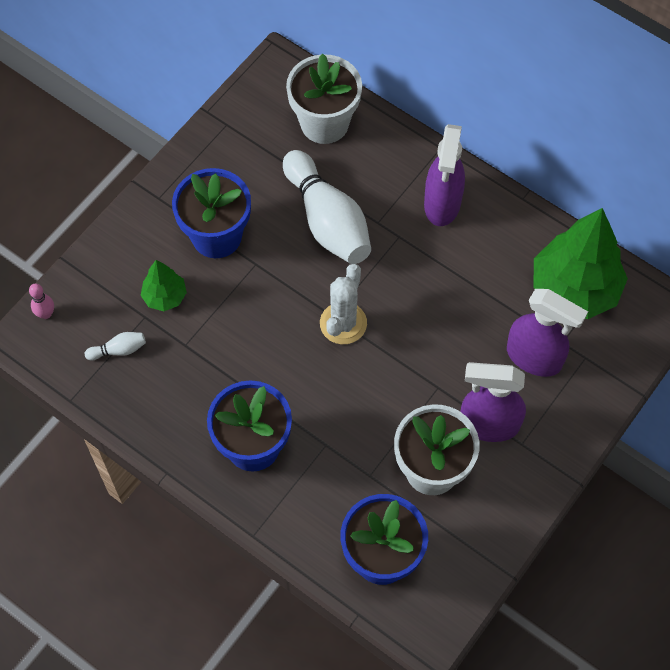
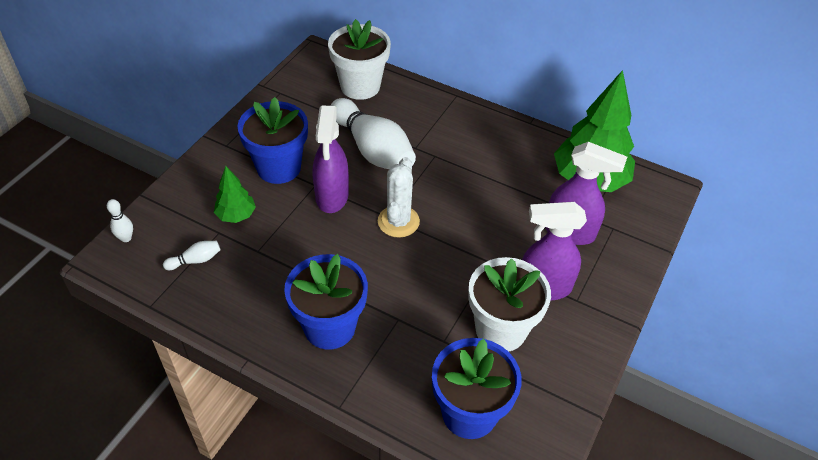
camera: 10 degrees left, 15 degrees down
pink bowling pin [29,284,54,319] -> white bowling pin [107,199,133,242]
purple spray bottle [424,124,465,226] -> purple spray bottle moved to [313,105,349,213]

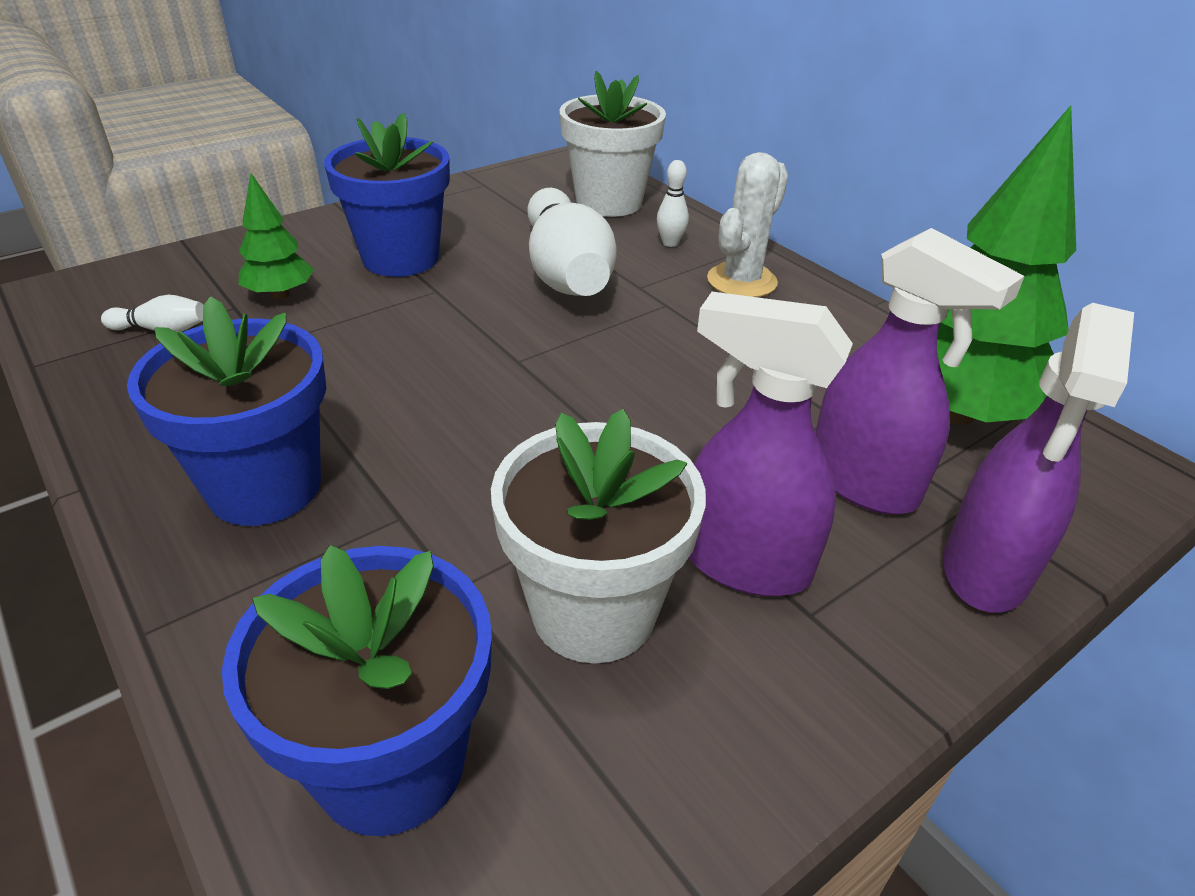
camera: 25 degrees right, 10 degrees down
white bowling pin [107,199,133,242] -> white bowling pin moved to [657,160,689,247]
purple spray bottle [313,105,349,213] -> purple spray bottle moved to [943,303,1134,613]
white cactus [378,157,420,238] -> white cactus moved to [707,152,788,297]

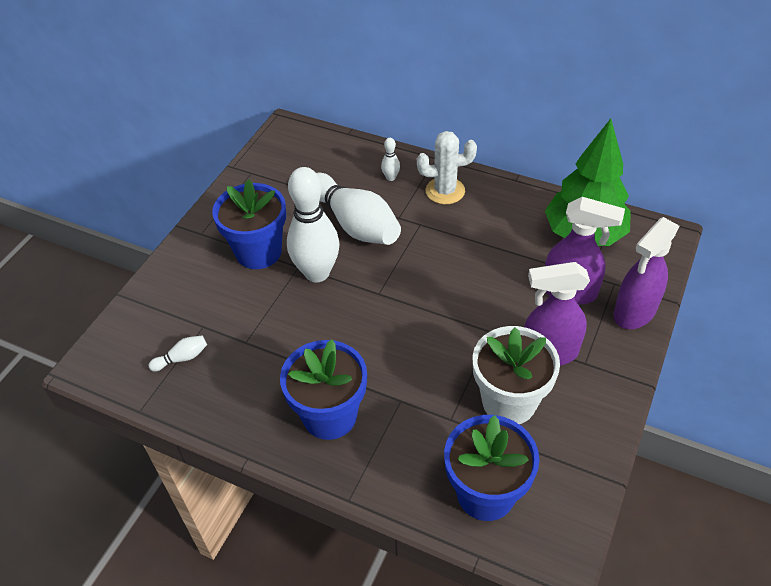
camera: 25 degrees left, 10 degrees up
green tree [239,173,314,299] -> none
white flower pot [559,71,666,217] -> none
white cactus [707,152,788,297] -> white cactus turned 75 degrees clockwise [417,131,477,204]
purple spray bottle [943,303,1134,613] -> purple spray bottle turned 45 degrees clockwise [614,217,680,329]
none -> white bowling pin [287,167,340,282]

